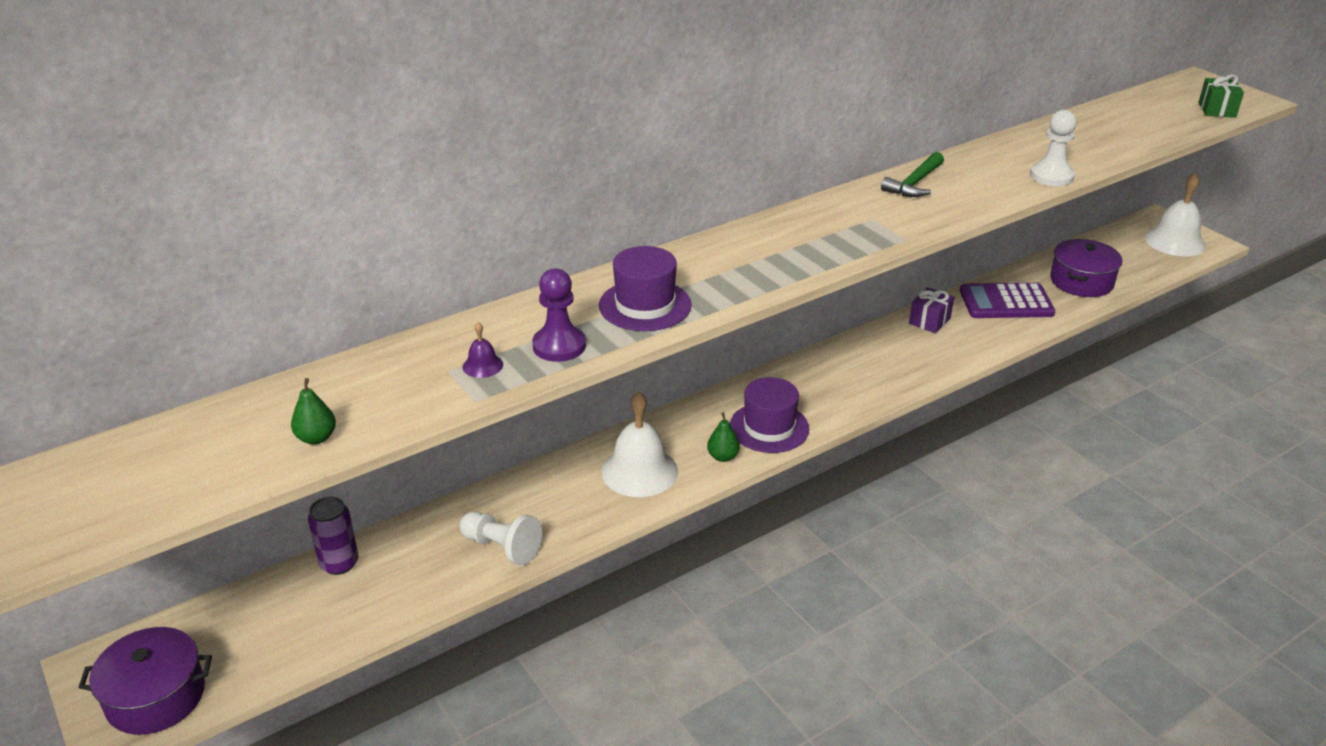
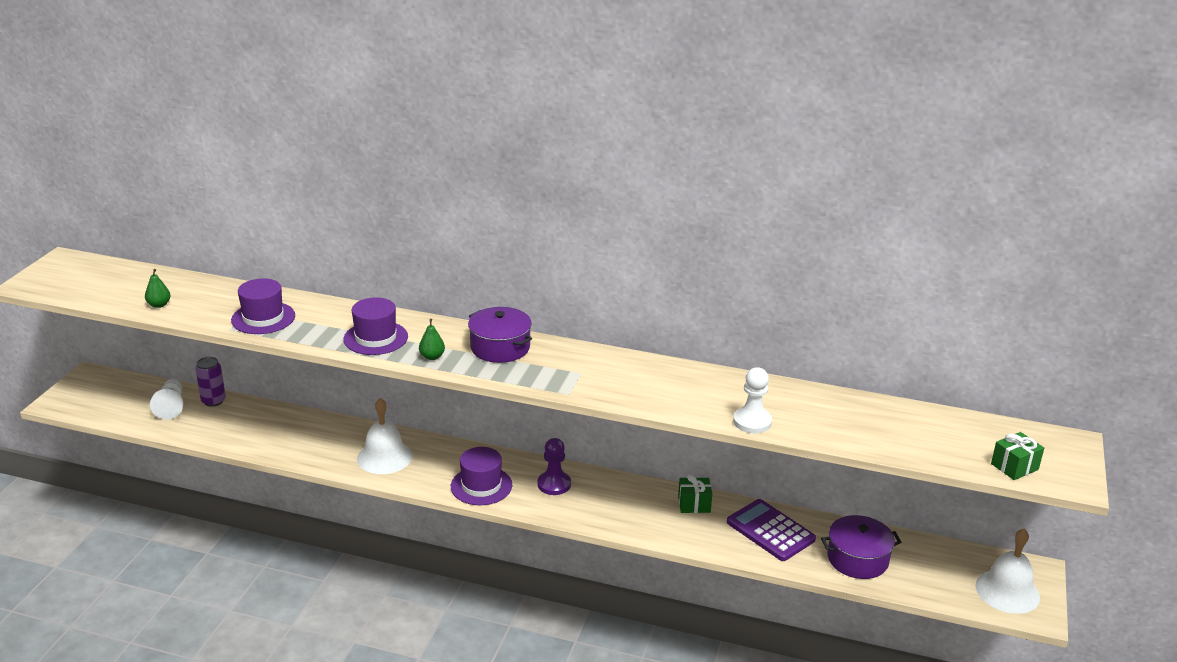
camera: 50 degrees right, 5 degrees down
purple pot [78,627,212,735] -> purple pot moved to [468,307,532,363]
white pawn [459,511,542,566] -> white pawn moved to [150,379,183,420]
purple bell [463,322,503,378] -> purple hat [231,278,295,334]
purple pawn [532,269,586,362] -> purple pawn moved to [538,438,571,495]
green pear [707,412,740,462] -> green pear moved to [419,319,445,360]
green hammer [881,152,944,197] -> none
purple gift [909,287,954,334] -> green gift [678,474,712,513]

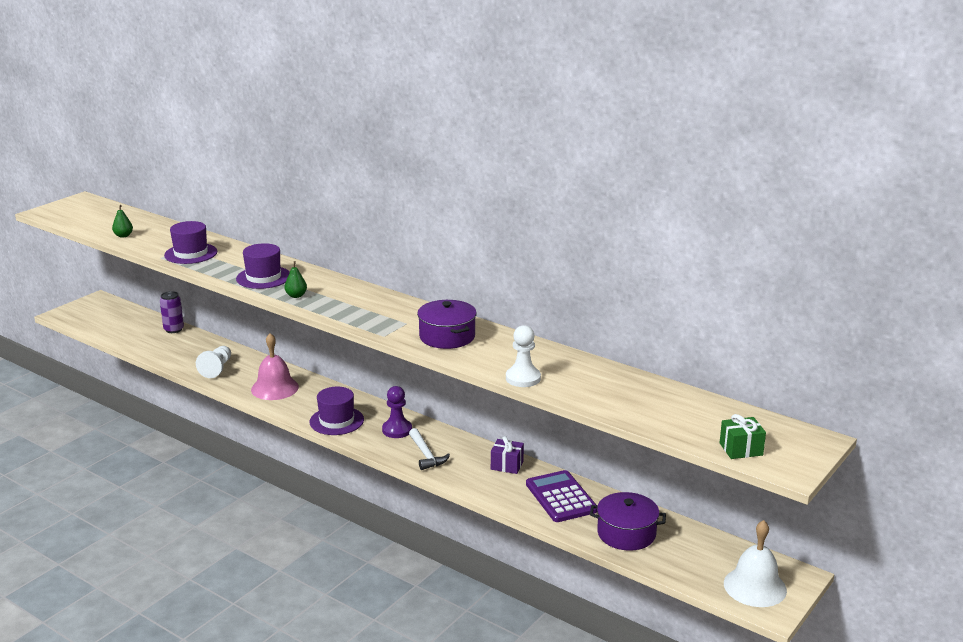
camera: 20 degrees right, 5 degrees down
white pawn [150,379,183,420] -> white pawn moved to [196,346,231,378]
white bell [357,398,412,474] -> pink bell [251,333,299,400]
purple pot [468,307,532,363] -> purple pot moved to [417,300,477,349]
green gift [678,474,712,513] -> purple gift [491,436,524,474]
none -> white hammer [409,428,450,470]

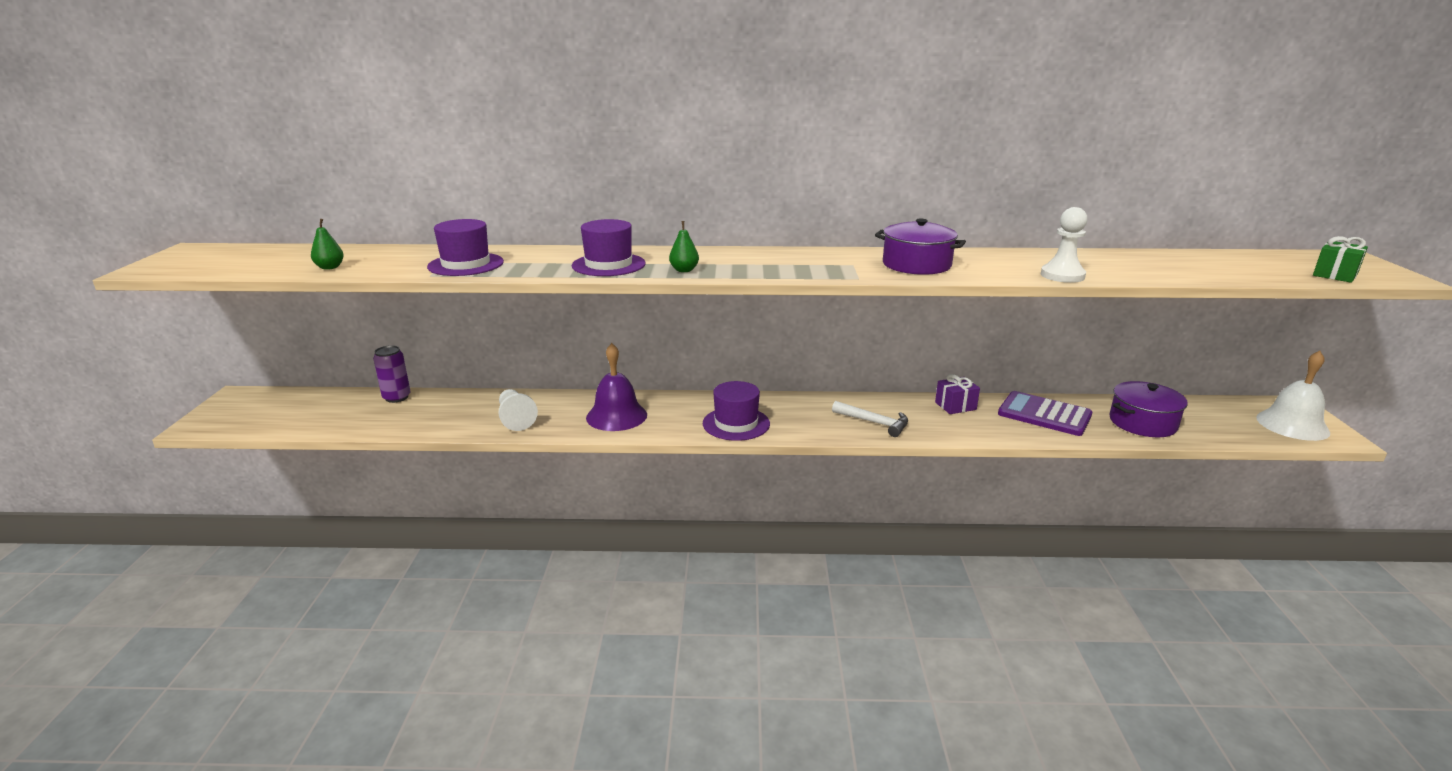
camera: 35 degrees left, 0 degrees up
pink bell [251,333,299,400] -> purple bell [586,343,647,431]
purple pawn [382,386,412,438] -> none

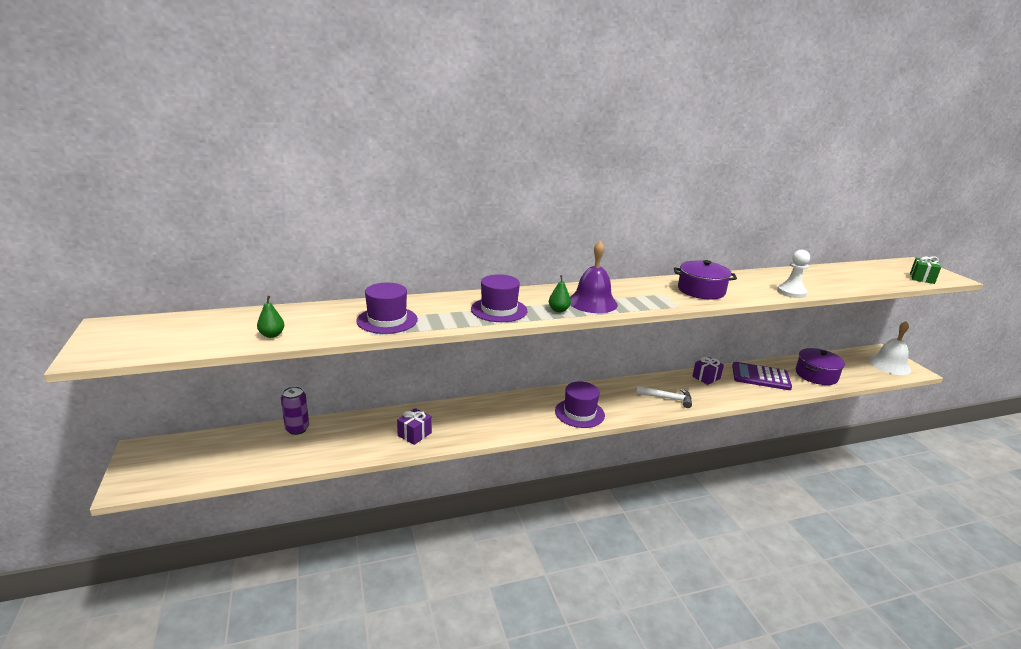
camera: 20 degrees left, 0 degrees up
white pawn [499,389,538,431] -> purple gift [397,408,432,445]
purple bell [586,343,647,431] -> purple bell moved to [570,241,618,313]

